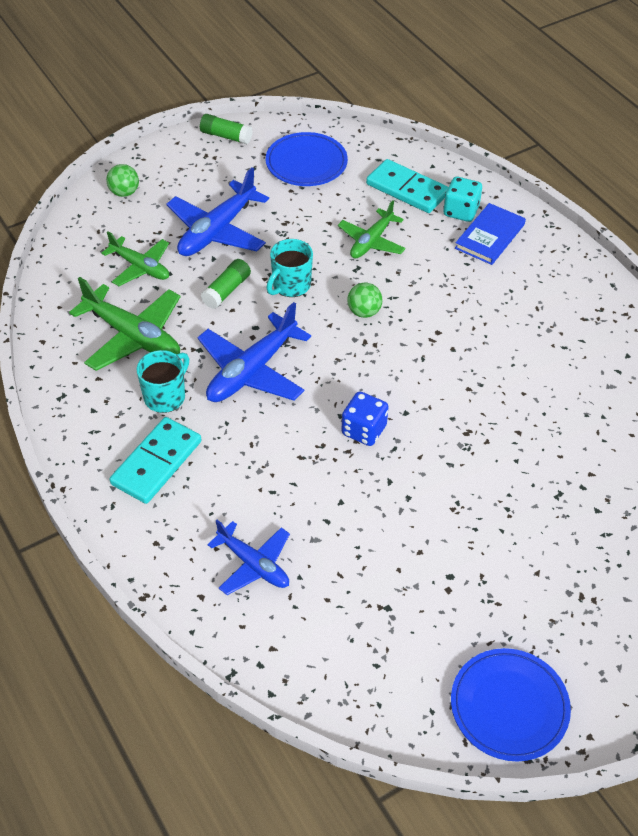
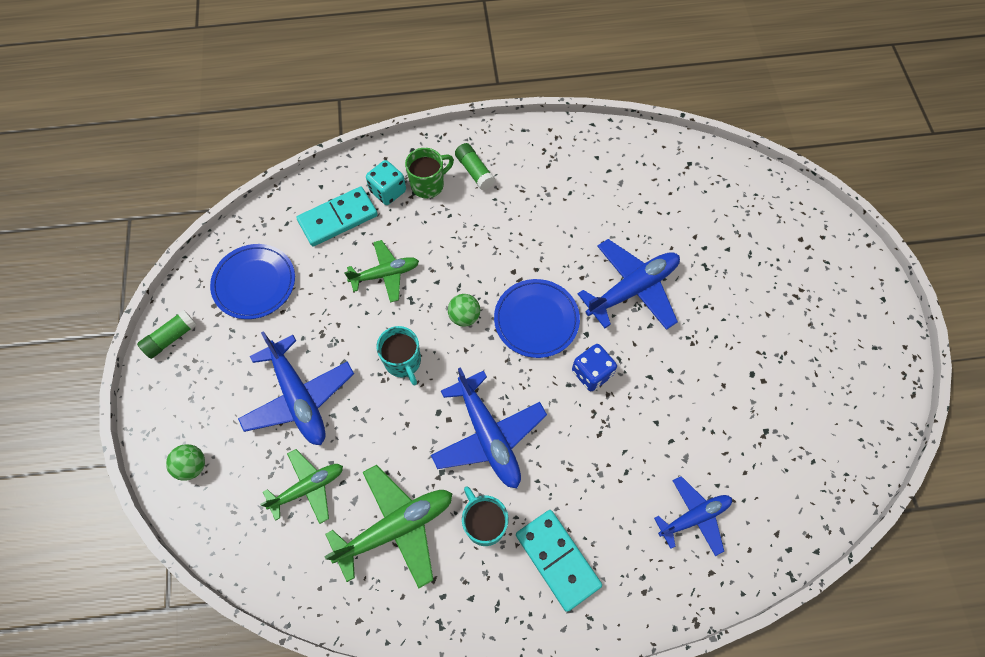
camera: 65 degrees left, 15 degrees up
green glue stick [201,259,251,309] -> green glue stick moved to [455,143,495,190]
green plane [338,200,406,259] -> green plane turned 75 degrees counterclockwise [344,240,419,303]
blue plate [451,648,571,762] -> blue plate moved to [494,279,580,358]
blue book [455,203,526,265] -> green mug [405,148,454,199]
none -> blue plane [578,239,680,330]

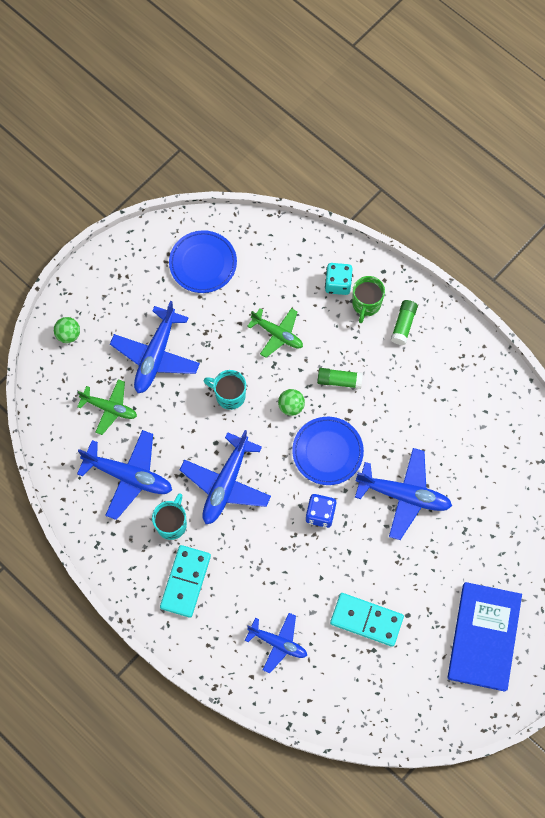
camera: 50 degrees right, 5 degrees up
green glue stick [137,310,197,359] -> green glue stick moved to [317,368,363,389]
turquoise domino [296,186,378,247] -> turquoise domino moved to [330,593,404,647]
green plane [324,465,453,589] -> blue plane [77,430,172,520]
turquoise mug [376,326,421,385] -> turquoise mug turned 90 degrees clockwise [203,370,246,410]
green mug [405,148,454,199] -> green mug turned 90 degrees clockwise [352,276,385,323]
none -> blue book [447,582,522,692]

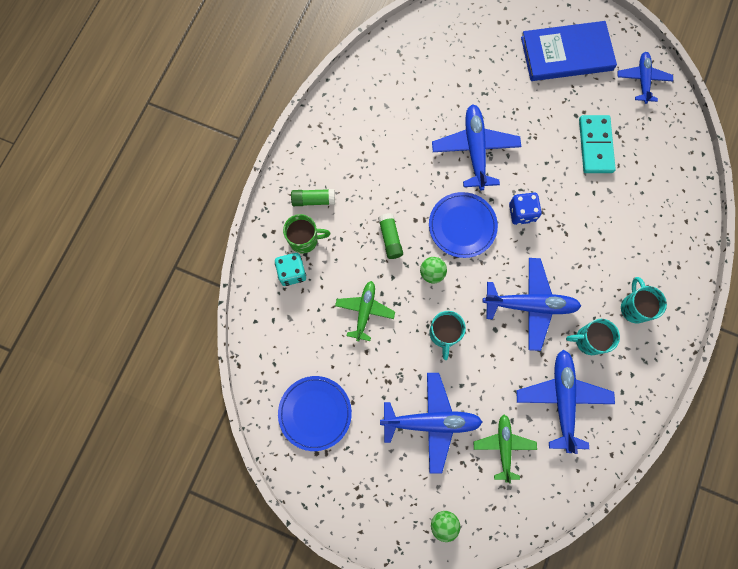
camera: 110 degrees left, 5 degrees up
turquoise domino [160,545,211,618] -> turquoise mug [621,277,667,323]
blue plane [245,613,307,674] -> blue plane moved to [618,52,673,104]

